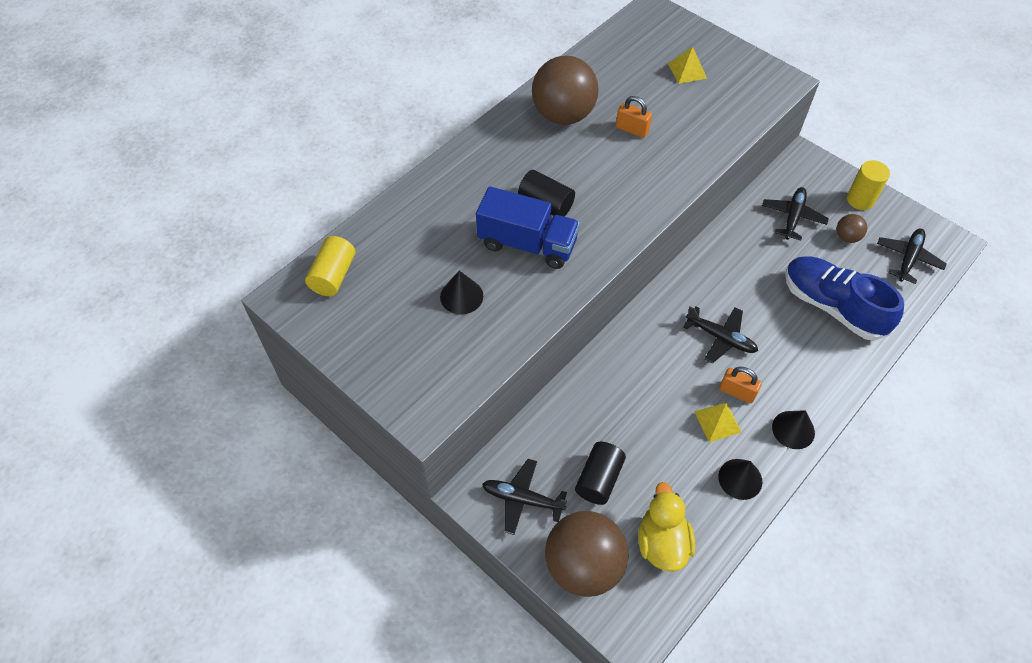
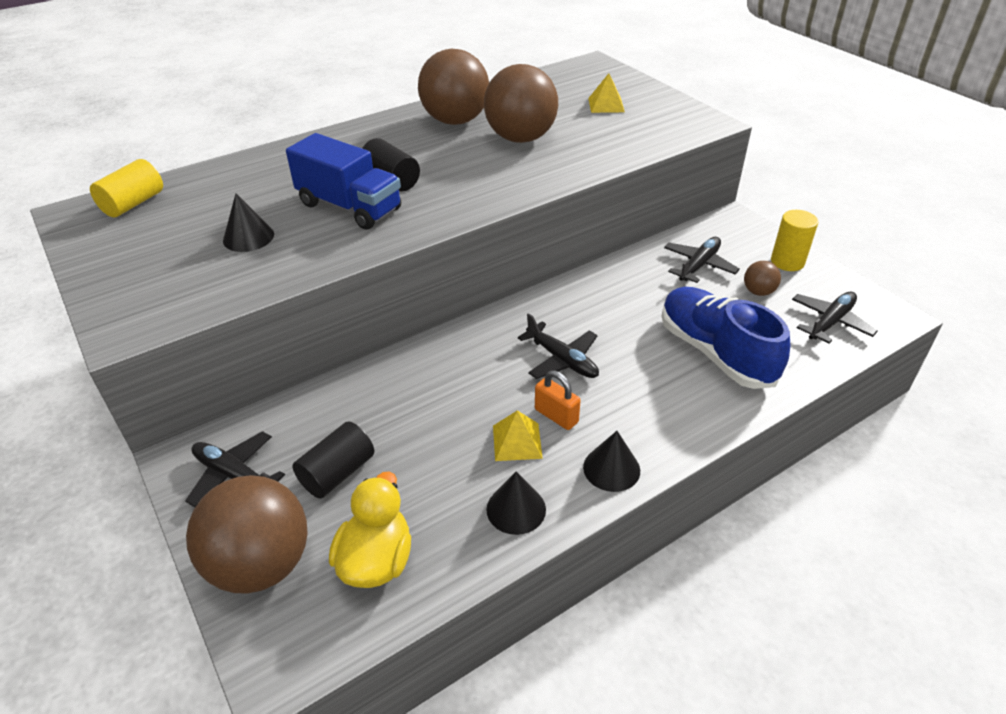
camera: 15 degrees right, 15 degrees down
orange padlock [616,96,652,138] -> brown ball [484,64,558,143]

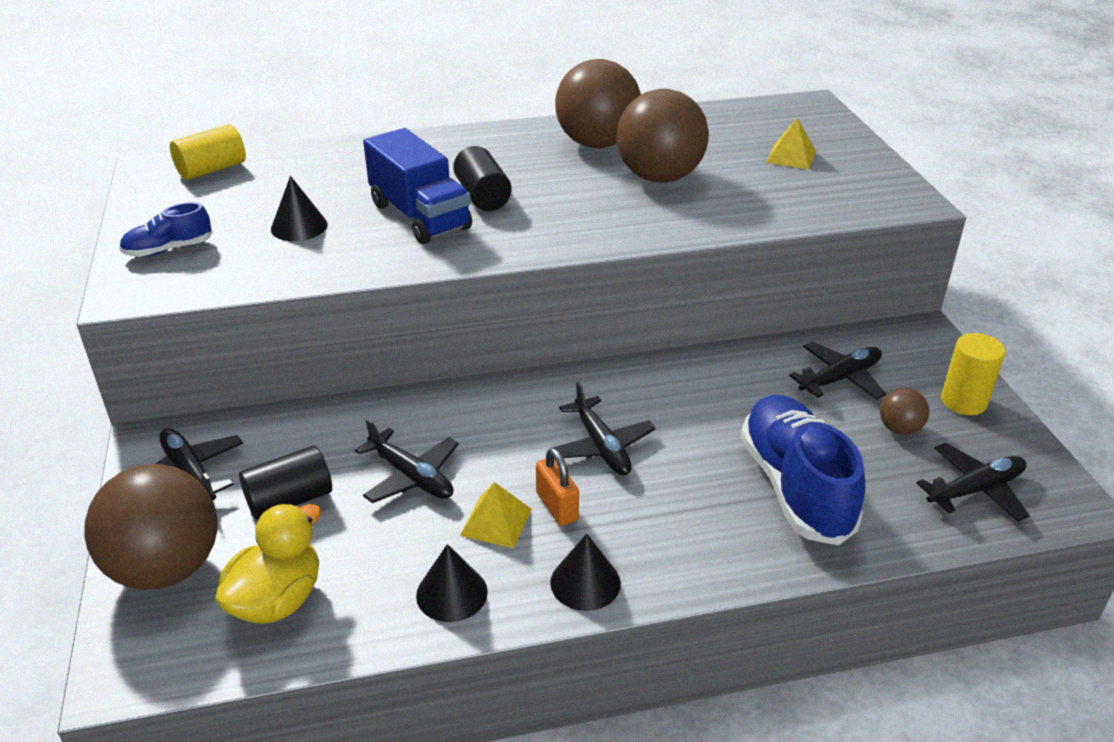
camera: 20 degrees right, 5 degrees down
none -> blue shoe [119,202,212,257]
none -> black plane [355,418,459,503]

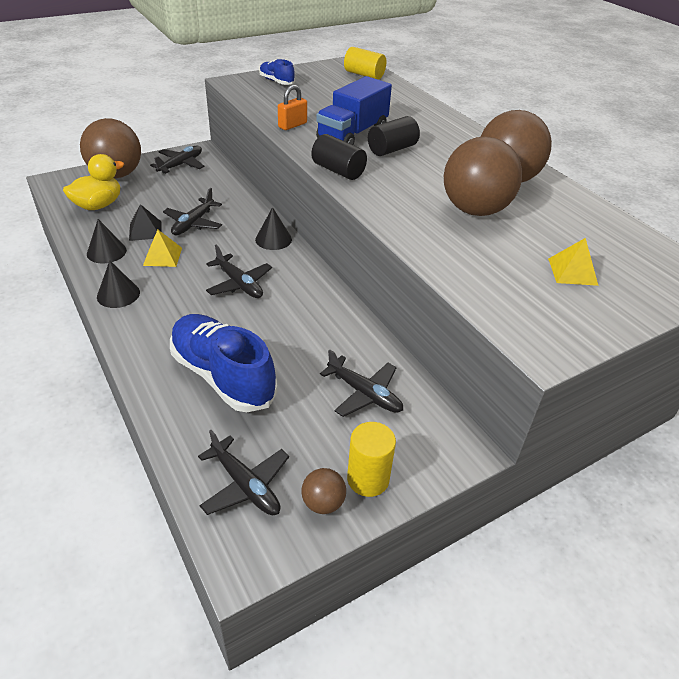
camera: 70 degrees right, 5 degrees up
yellow duck [215,504,321,624] -> yellow duck turned 60 degrees counterclockwise [63,154,124,210]
black cylinder [239,446,332,520] -> black cylinder moved to [311,134,367,180]
black cone [271,176,328,241] -> black cone moved to [255,207,292,250]
orange padlock [536,448,579,526] -> orange padlock moved to [278,85,307,130]
black plane [553,381,655,475] -> black plane turned 90 degrees counterclockwise [206,245,272,298]
blue shoe [741,395,865,545] -> blue shoe turned 105 degrees counterclockwise [170,314,277,412]
brown ball [880,388,929,435] -> brown ball moved to [302,468,346,514]
none -> black pyramid [129,204,162,241]

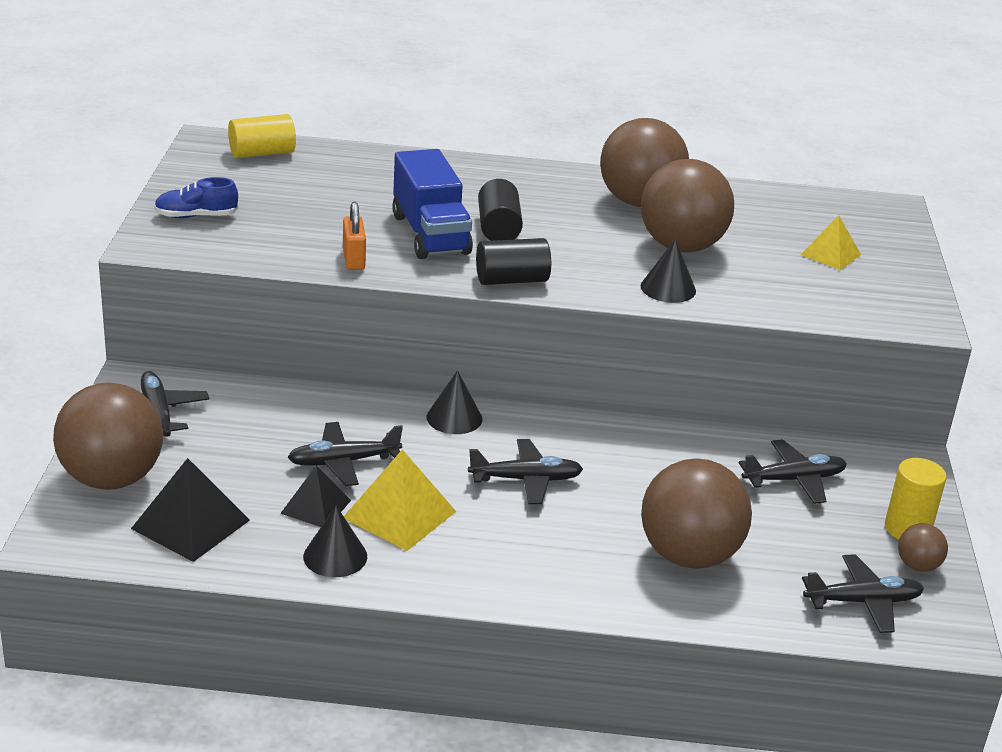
camera: 55 degrees left, 10 degrees down
yellow duck [63,154,124,210] -> black pyramid [131,458,250,562]
black cone [97,260,140,308] -> black cone moved to [641,239,696,303]
yellow pyramid [143,230,182,267] -> yellow pyramid [344,450,456,551], size x1.56
black plane [163,188,222,235] -> black plane turned 105 degrees clockwise [287,422,403,486]
blue shoe [170,314,277,412] -> brown ball [641,458,752,569]

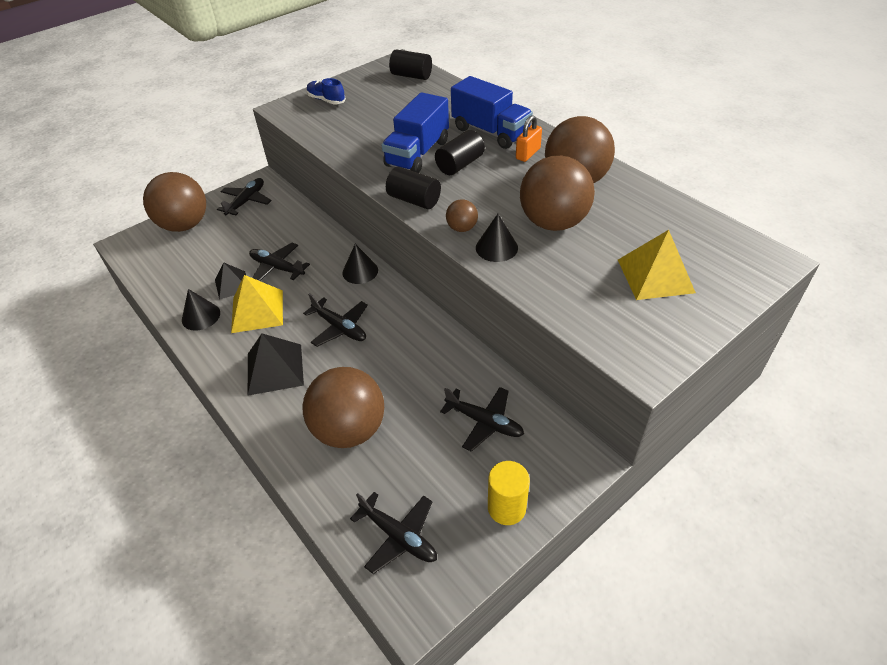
camera: 50 degrees right, 15 degrees up
black pyramid [131,458,250,562] -> black pyramid moved to [248,333,304,396]
yellow cylinder [228,114,296,158] -> black cylinder [389,49,432,80]
orange padlock [343,202,366,270] -> orange padlock moved to [516,115,542,162]
yellow pyramid [801,216,861,270] -> yellow pyramid [618,230,696,300], size x1.56
brown ball [898,523,948,572] -> brown ball moved to [446,199,478,232]
none -> blue truck [451,76,533,149]

